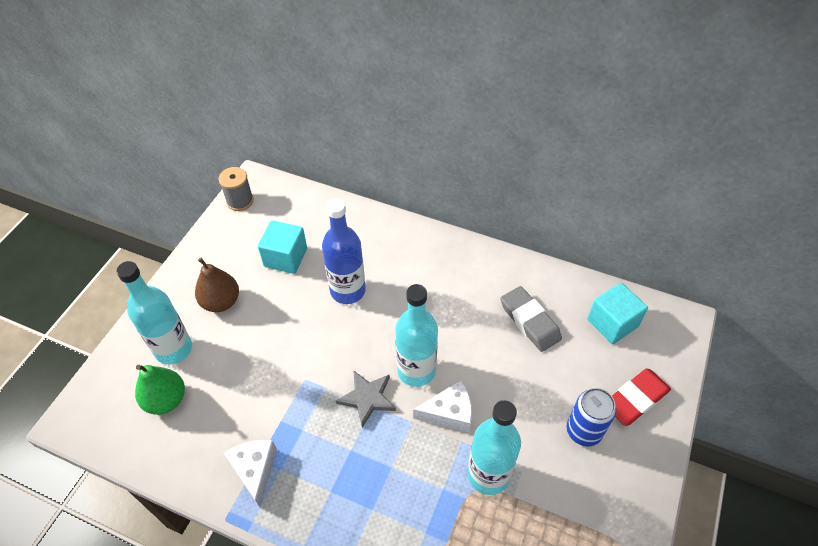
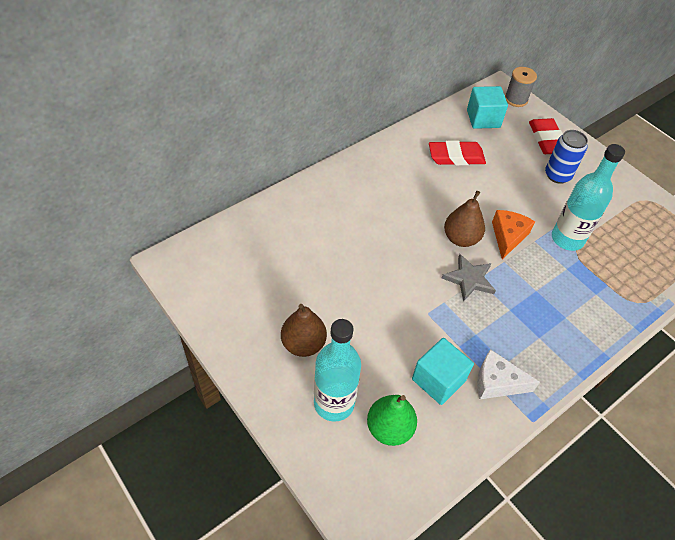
camera: 65 degrees left, 0 degrees up
grey spool [219,167,254,211] -> grey spool moved to [505,67,537,107]
turquoise cube [258,220,307,274] -> turquoise cube moved to [412,338,474,405]
blue bottle [322,198,366,304] -> none
turquoise bottle [395,284,438,387] -> brown pear [444,191,485,247]
white cheese [413,380,472,432] -> orange cheese [492,210,535,259]
grey eraser [500,286,562,352] -> red eraser [429,141,486,165]

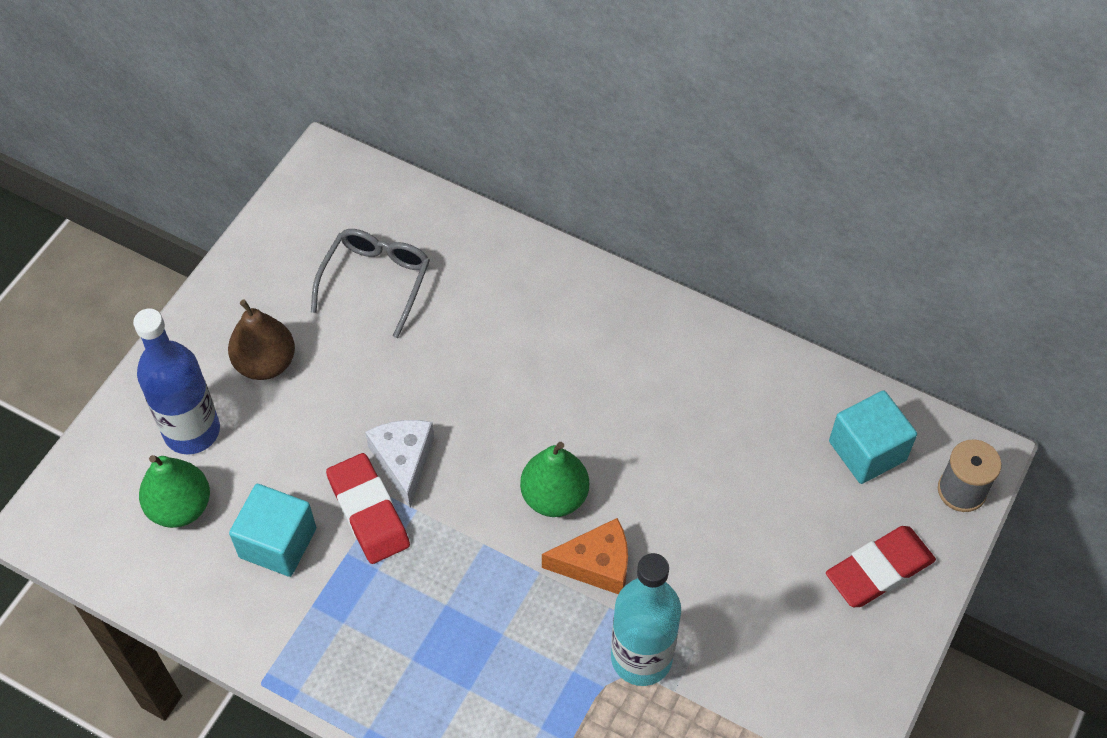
camera: 70 degrees right, 5 degrees up
turquoise bottle [314,319,361,422] -> blue bottle [133,309,220,454]
red eraser [429,141,486,165] -> red eraser moved to [326,453,410,564]
grey star [442,254,496,302] -> none
brown pear [444,191,485,247] -> green pear [520,442,589,517]
white cheese [477,349,540,399] -> white cheese moved to [365,420,434,508]
blue can [545,130,588,184] -> none
none -> grey glasses [311,229,430,338]

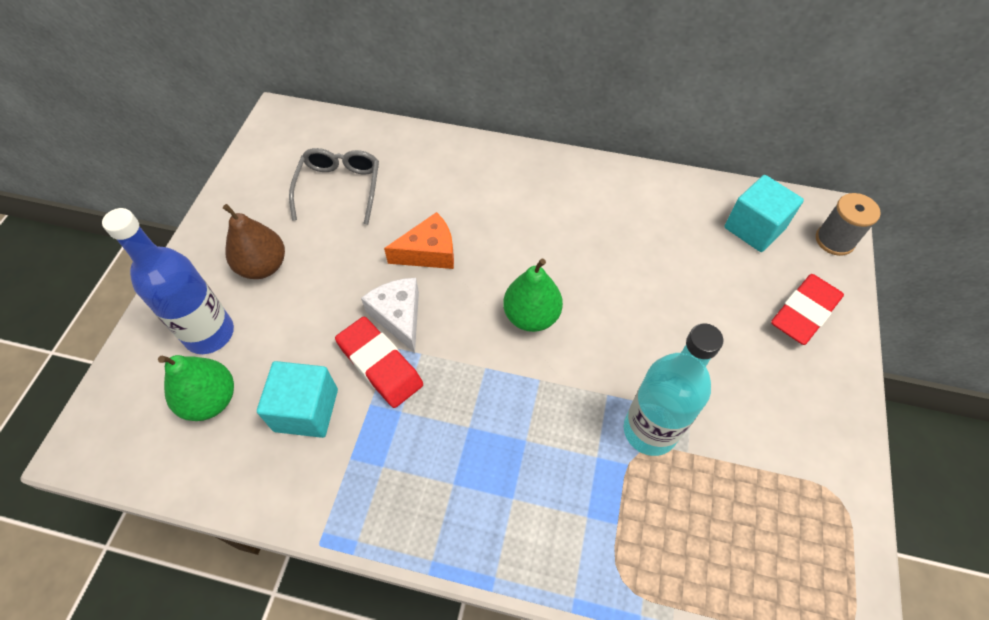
camera: 15 degrees left, 0 degrees up
orange cheese [542,518,628,594] -> orange cheese moved to [384,212,454,269]

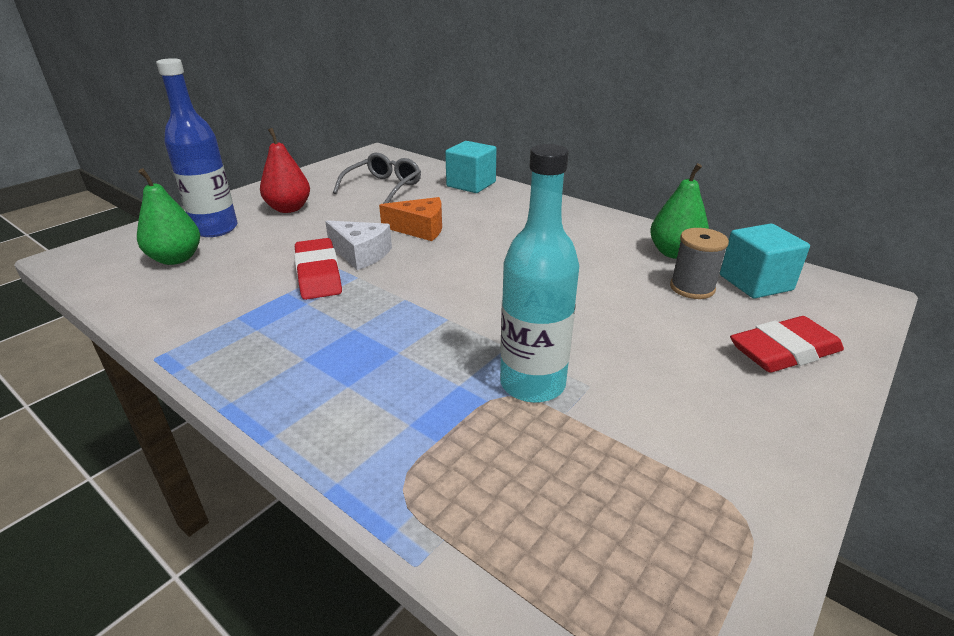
camera: 25 degrees right, 25 degrees down
brown pear [223,204,285,279] -> red pear [260,128,310,213]
turquoise cube [257,361,338,438] -> turquoise cube moved to [445,141,496,193]
white cheese [361,278,419,353] -> white cheese turned 120 degrees clockwise [325,220,392,270]
green pear [503,258,563,332] -> green pear moved to [650,163,709,259]
grey spool [816,193,881,256] -> grey spool moved to [670,228,729,299]

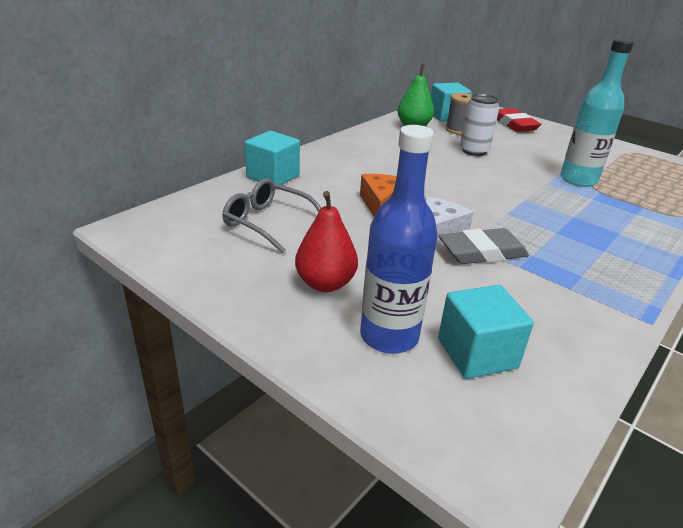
camera: 90 degrees left, 0 degrees up
green pear [137,168,200,265] -> turquoise cube [438,285,534,379]
red eraser [294,238,342,300] -> grey eraser [439,228,529,264]
none -> white can [460,94,499,156]

